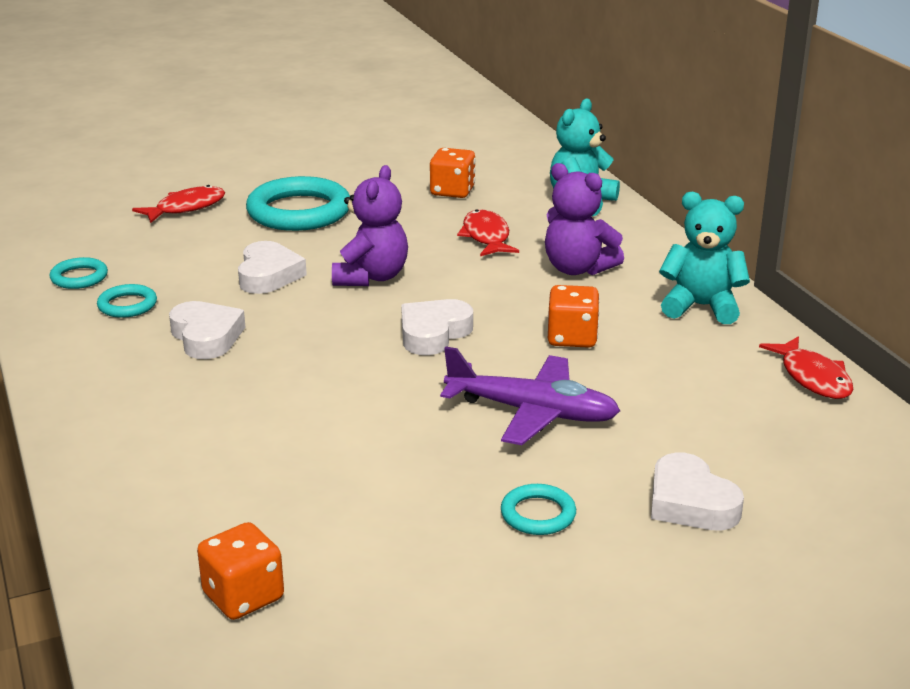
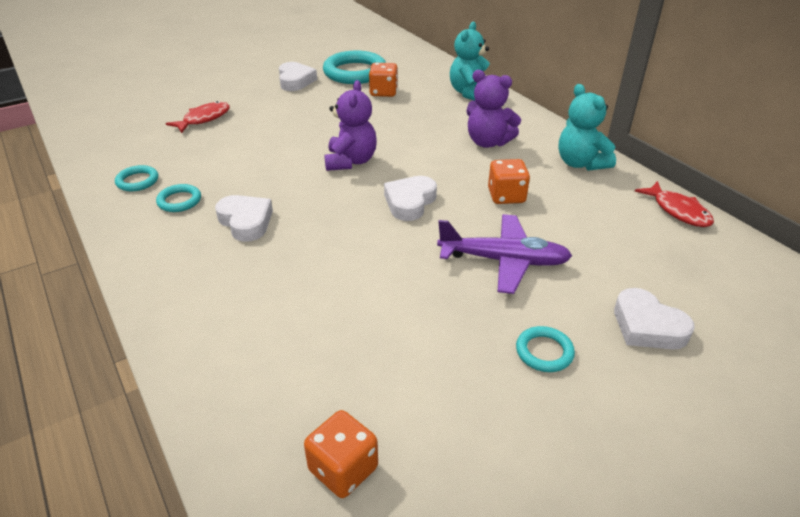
camera: 10 degrees left, 10 degrees up
white heart [238,241,307,294] -> white heart moved to [279,62,317,91]
turquoise ring [246,176,350,231] -> turquoise ring moved to [323,50,386,84]
red fish [457,210,519,256] -> none
turquoise teddy bear [659,192,750,324] -> turquoise teddy bear turned 120 degrees counterclockwise [558,84,616,171]

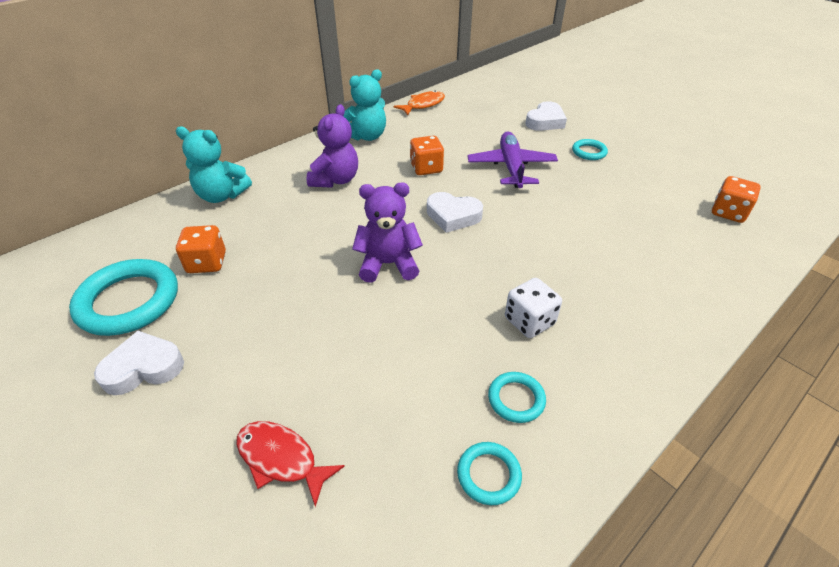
camera: 100 degrees left, 5 degrees up
white heart [215,195,273,242] -> white dice [505,278,562,338]
red fish [635,181,714,227] -> orange fish [393,90,445,116]

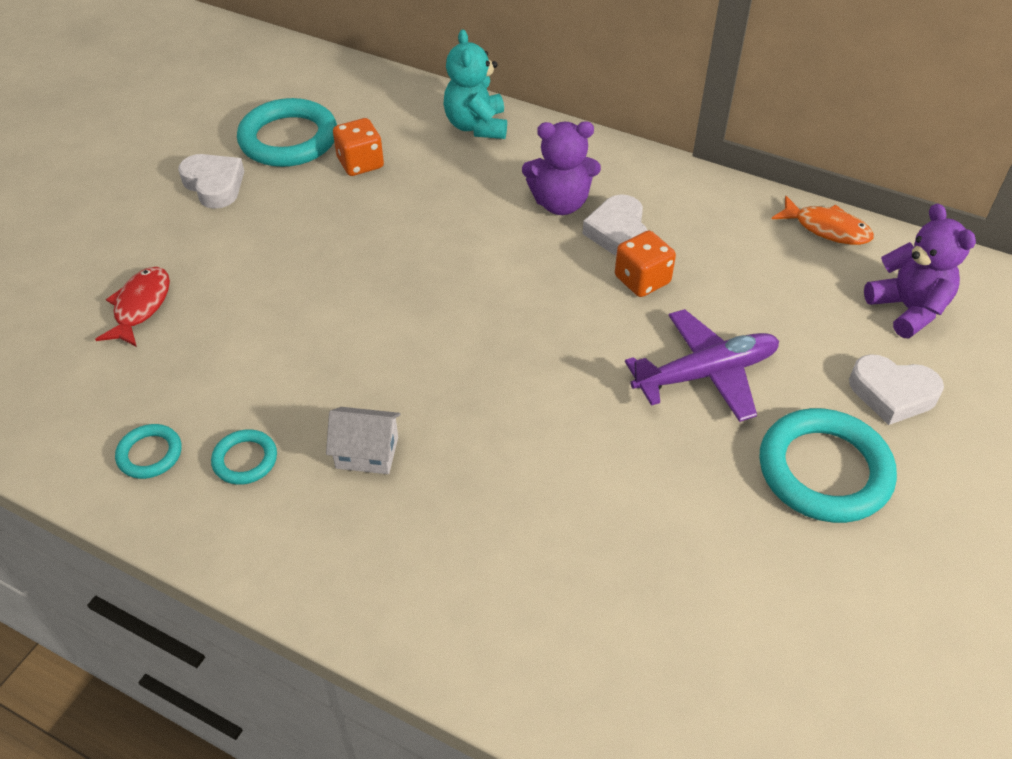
camera: 70 degrees right, 5 degrees up
turquoise teddy bear [343,69,386,141] -> none
purple teddy bear [352,183,423,283] -> purple teddy bear moved to [864,203,976,338]
white heart [427,192,483,233] -> white heart moved to [582,194,648,256]
white dice [505,278,562,338] -> white house [326,407,401,474]
turquoise ring [572,139,608,160] -> turquoise ring [759,408,897,523], size x2.04
orange dice [712,176,761,223] -> none

